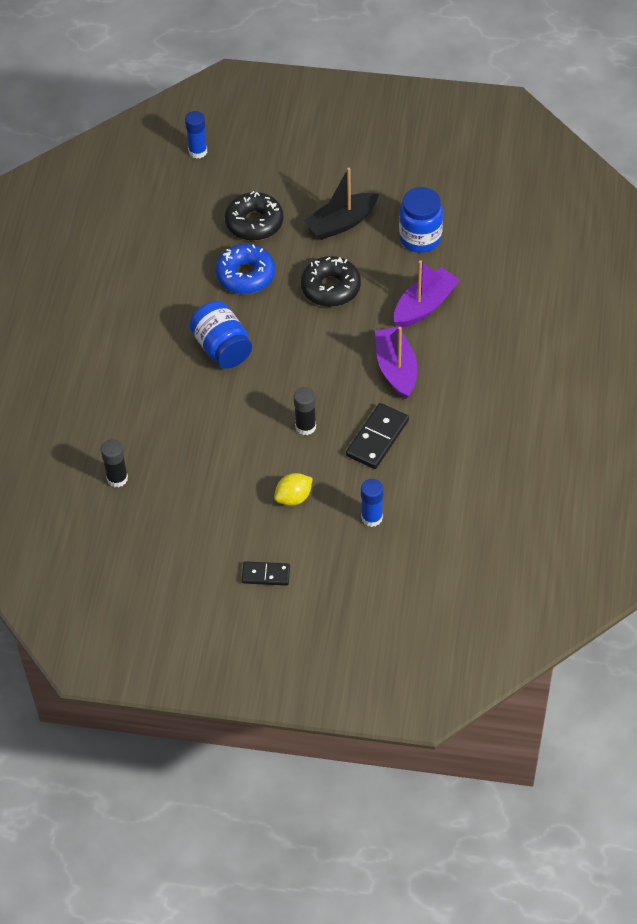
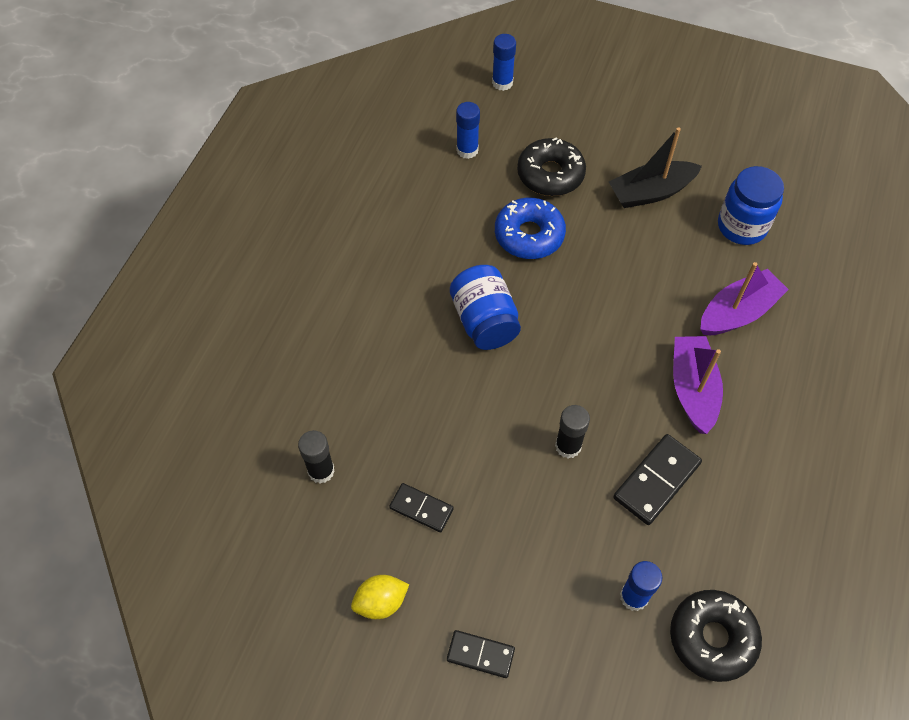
camera: 10 degrees right, 5 degrees up
yellow lemon [274,473,313,506] -> yellow lemon moved to [351,575,409,619]
black donut [301,256,361,307] -> black donut moved to [670,590,762,682]
none -> black domino [389,483,454,532]
none -> blue glue stick [456,102,480,159]

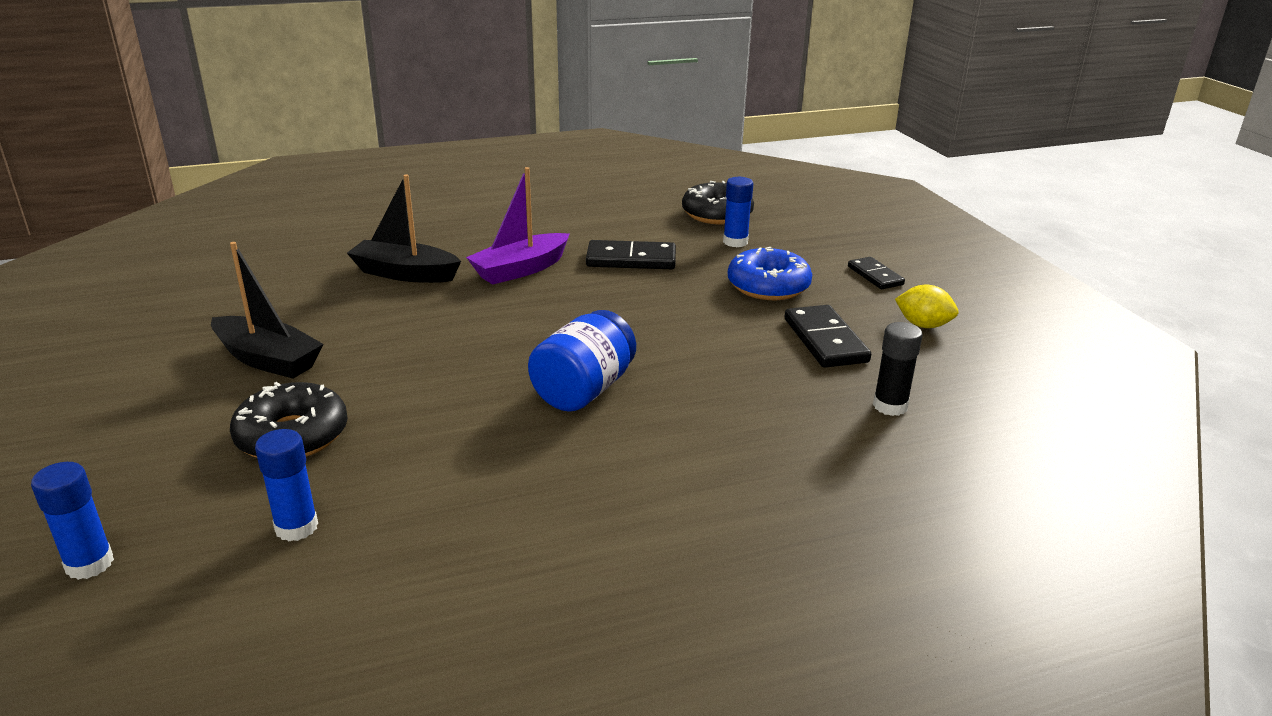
camera: 130 degrees left, 30 degrees down
black domino [389,483,454,532] -> black domino [785,305,871,368], size x1.56
blue donut [495,198,566,259] -> blue donut moved to [728,247,812,300]
black glue stick [555,405,590,459] -> none
purple boat [700,262,789,335] -> black boat [347,175,461,283]
blue jar [718,166,784,245] -> none

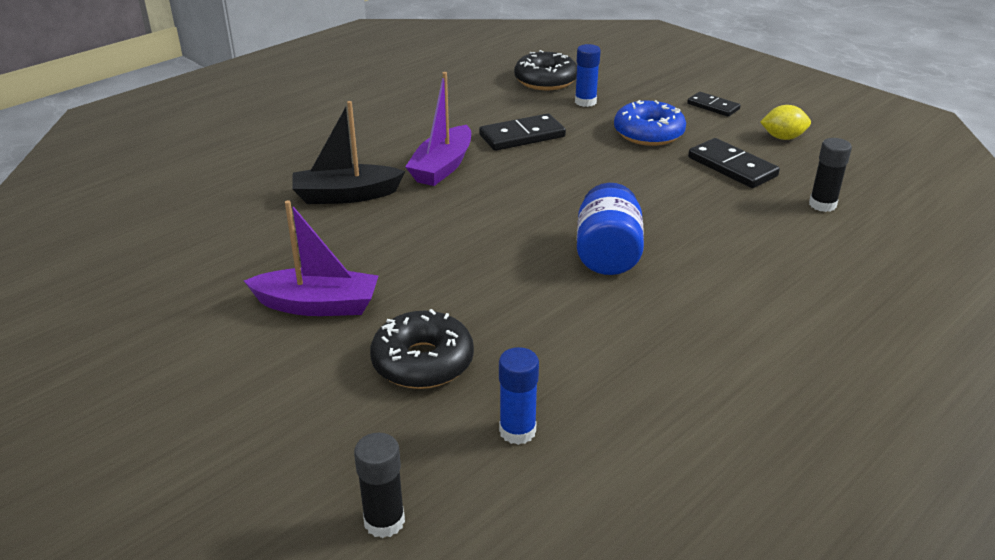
camera: 25 degrees left, 5 degrees up
blue glue stick [31,462,114,580] -> black glue stick [354,433,405,538]
black boat [211,242,323,378] -> purple boat [244,200,378,316]

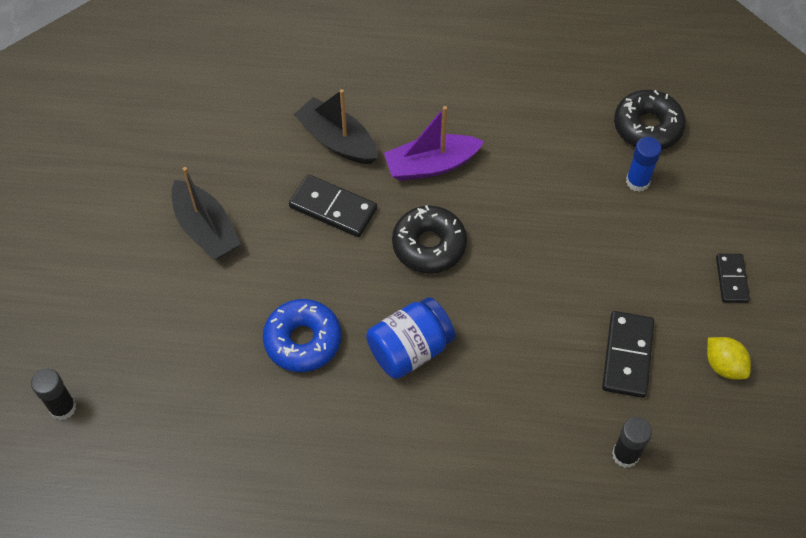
camera: 50 degrees right, 25 degrees up
purple boat [244,200,378,316] -> black boat [171,167,241,260]
black donut [370,309,474,389] -> black donut moved to [392,205,467,273]
black domino [479,114,566,151] -> black domino moved to [289,174,377,237]
blue glue stick [499,347,539,445] -> none
blue donut [614,100,686,146] -> blue donut moved to [263,299,341,372]

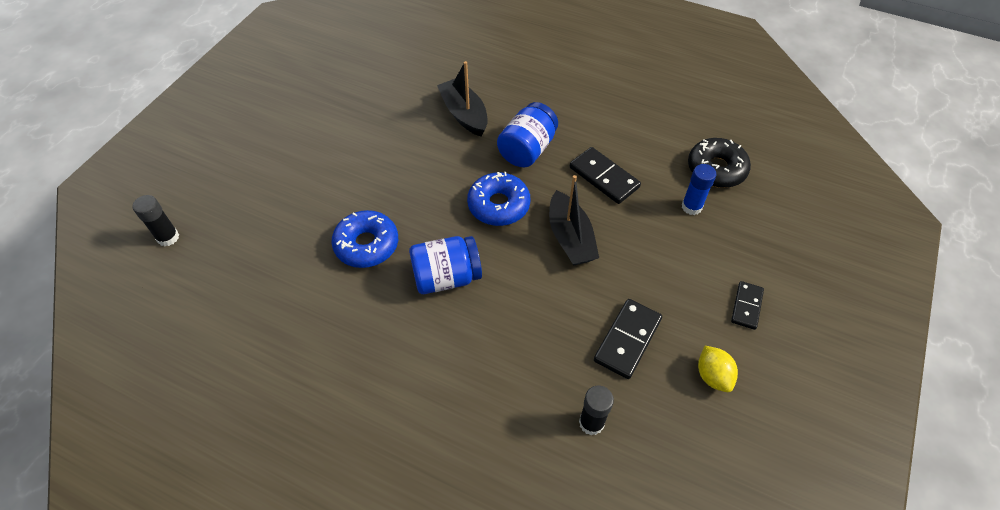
camera: 20 degrees right, 5 degrees down
black boat [171,167,241,260] -> black boat moved to [549,175,599,266]
black domino [289,174,377,237] -> black domino moved to [570,147,641,204]
purple boat [384,106,484,181] -> blue jar [497,102,558,167]
black donut [392,205,467,273] -> blue donut [467,172,530,226]

